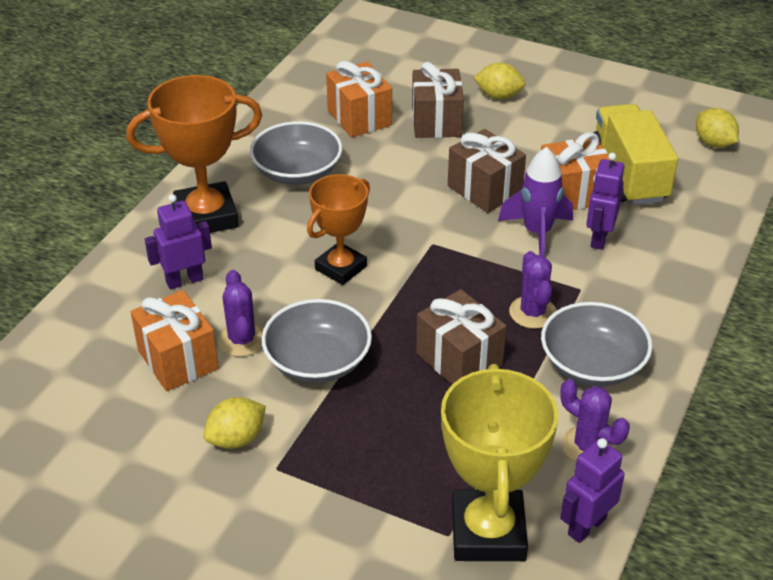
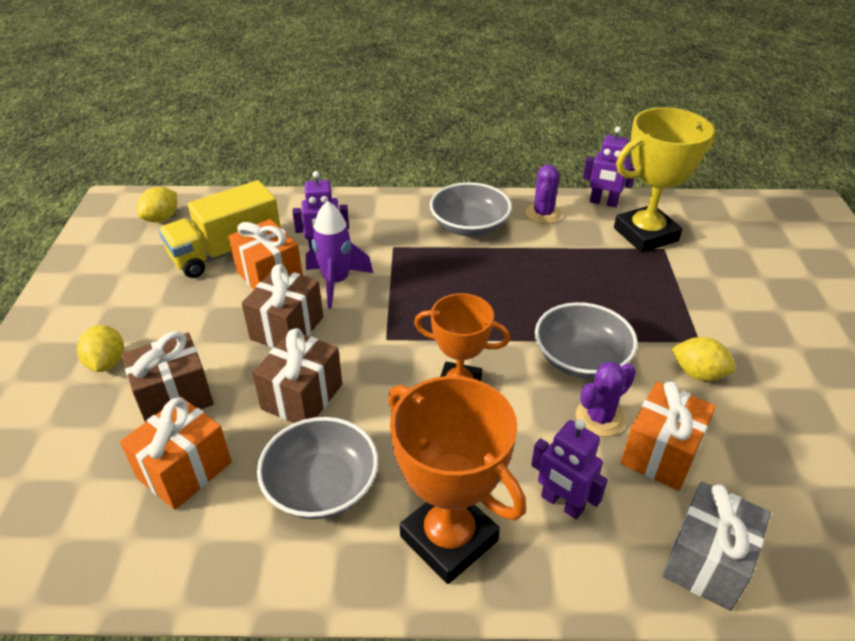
camera: 115 degrees left, 0 degrees up
brown gift [416,289,507,384] -> brown gift moved to [252,328,342,423]
purple cactus [509,251,557,329] -> none
none -> grey gift [662,482,771,611]

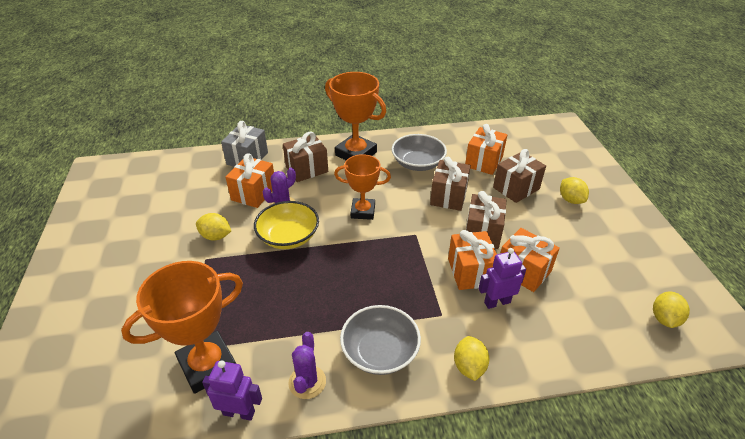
camera: 170 degrees right, 0 degrees up
yellow truck [159,180,281,278] -> none
purple rocket [306,201,373,309] -> orange gift [448,230,497,290]
purple robot [531,419,608,519] -> brown gift [283,132,328,182]
grey bowl [535,302,638,379] -> yellow bowl [254,201,319,249]
yellow trophy [614,107,716,252] -> orange trophy [121,261,243,394]
none -> yellow lemon [454,336,489,381]

